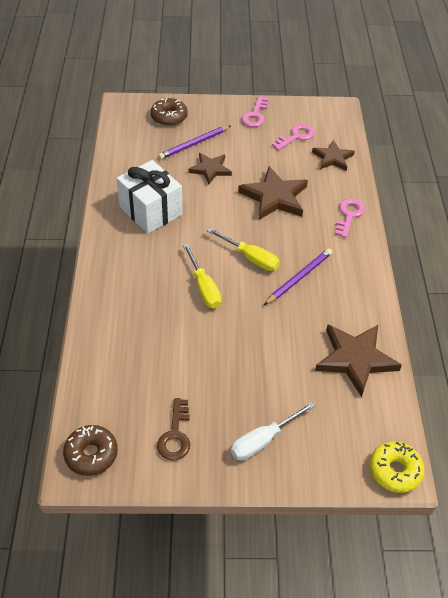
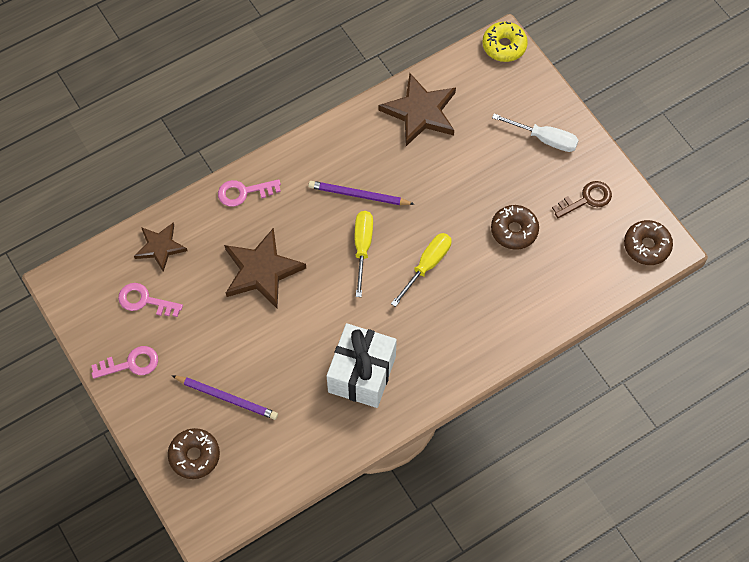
camera: 120 degrees left, 15 degrees up
brown star [188,153,232,184] -> none
none -> brown donut [491,205,539,250]

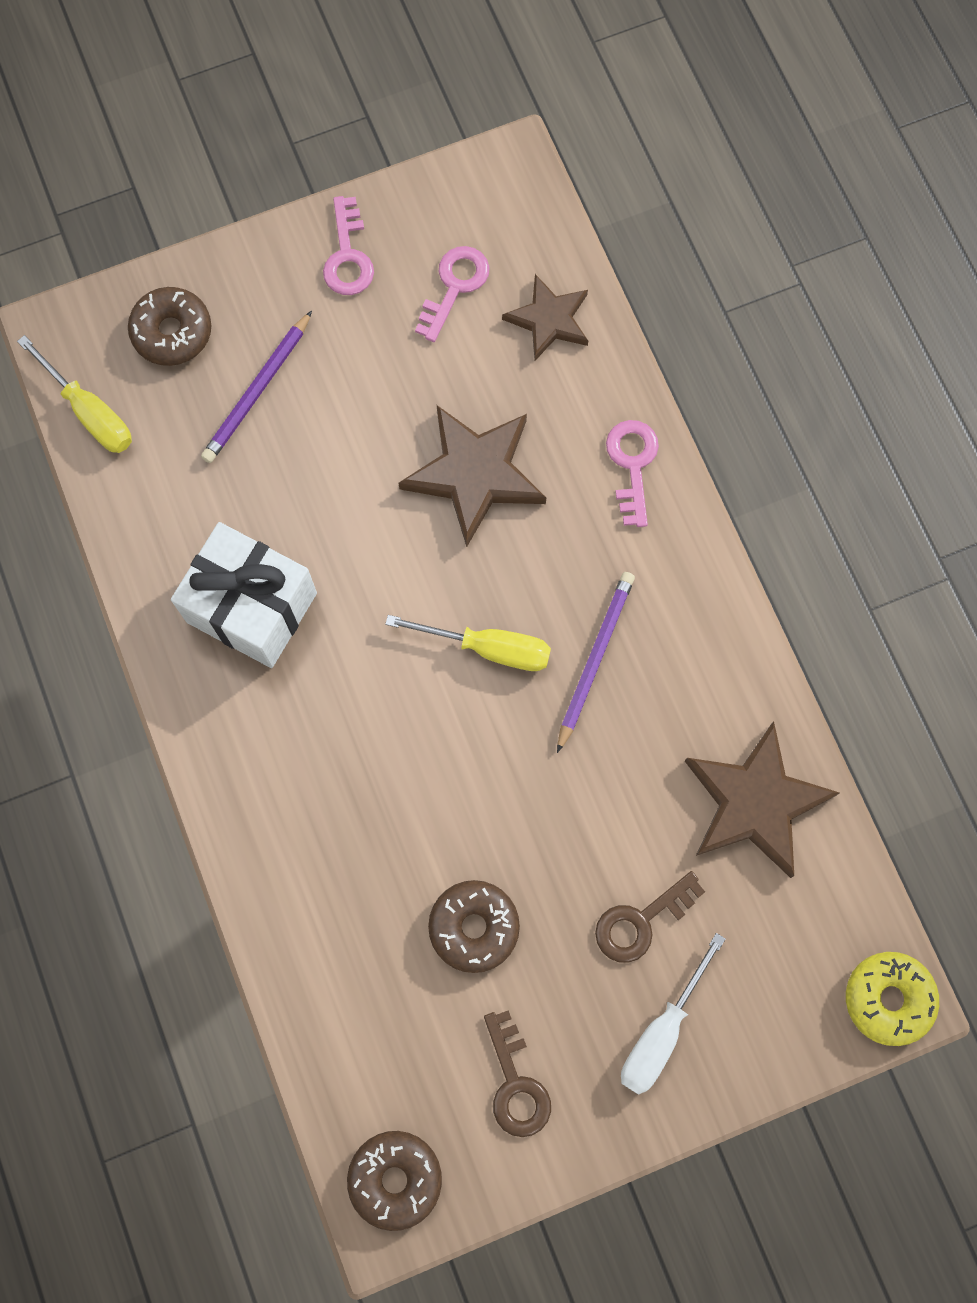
camera: 100 degrees right, 10 degrees up
yellow screwdriver [391,233,451,307] -> yellow screwdriver moved to [17,335,132,453]
none -> brown key [595,871,705,963]

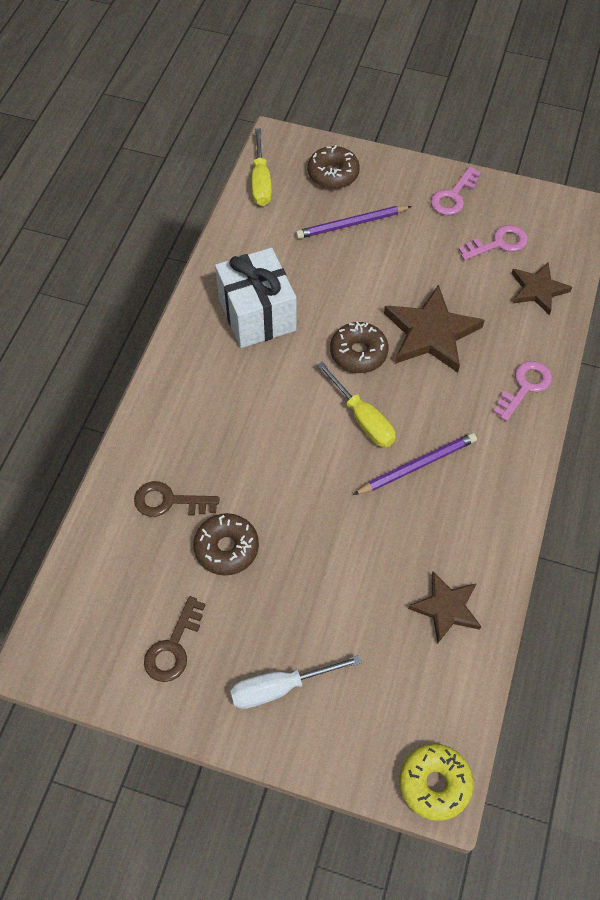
camera: 40 degrees right, 15 degrees down
brown donut [347,1131,442,1231] -> brown donut moved to [330,321,389,373]
brown key [595,871,705,963] -> brown key moved to [134,481,219,517]
brown star [685,722,840,878] -> brown star [408,571,481,643], size x0.63

